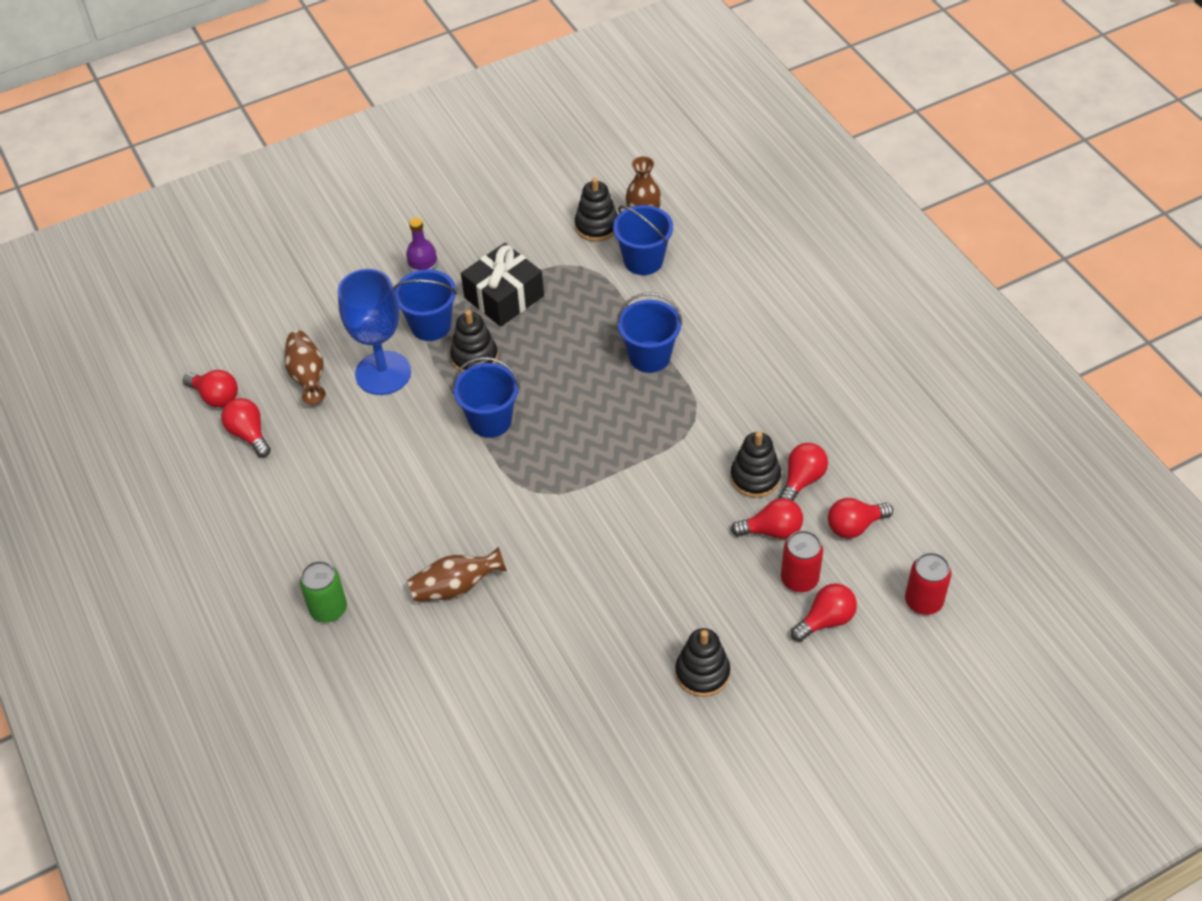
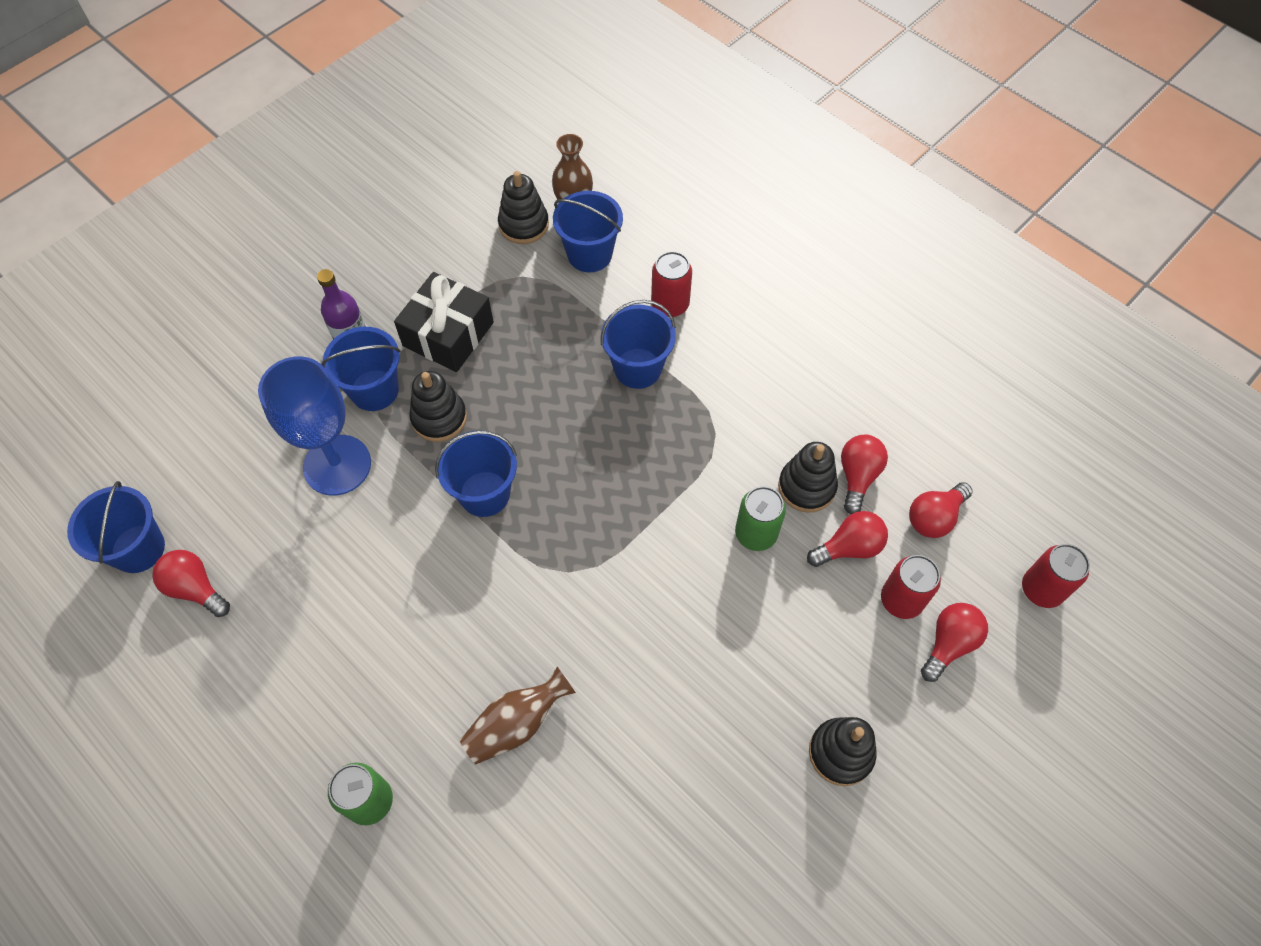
camera: 20 degrees left, 10 degrees up
red light bulb [183,370,238,408] -> blue bucket [67,481,165,573]
brown vase [285,331,326,404] -> none
none -> red can [651,251,692,317]
none -> green can [735,486,786,551]

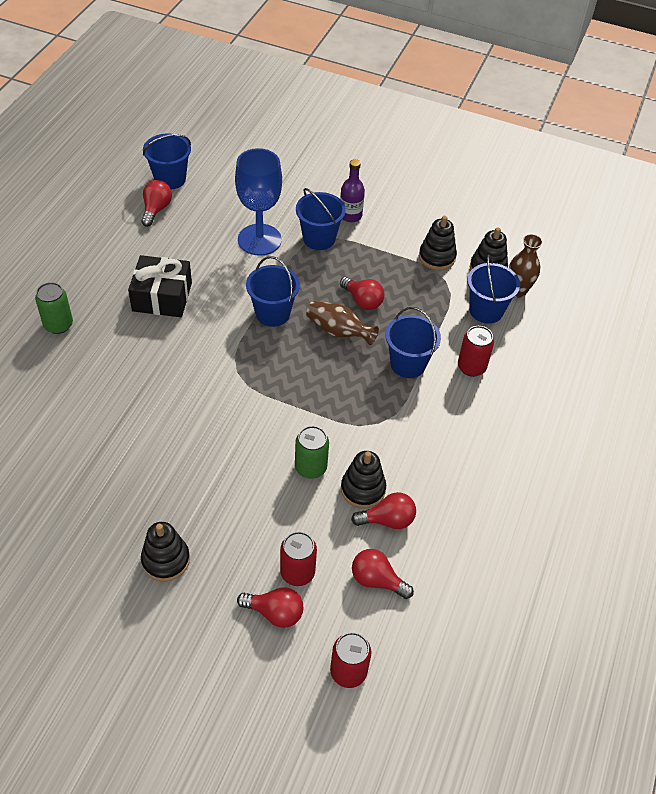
camera: 65 degrees right, 10 degrees down
black gift [394,272,494,372] -> black gift moved to [128,255,192,317]
black stacking toy [409,371,467,442] -> black stacking toy moved to [419,216,457,270]
brown vase [459,667,576,764] -> brown vase moved to [306,301,379,345]
red light bulb [807,511,888,567] -> red light bulb moved to [340,277,385,310]

